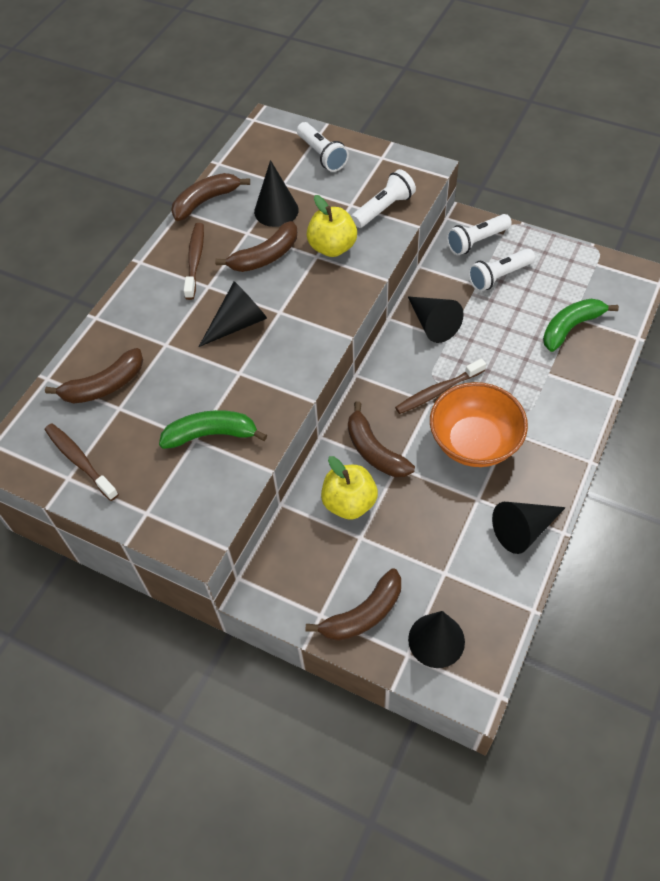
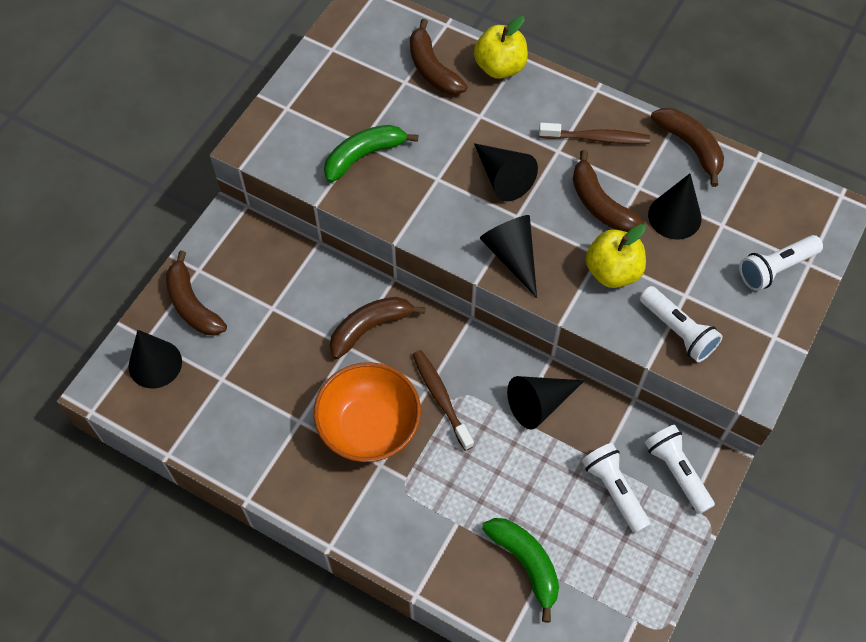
camera: 90 degrees right, 5 degrees up
brown toothbrush [45,423,119,501] -> none
green banana [159,410,267,449] -> green banana turned 120 degrees counterclockwise [324,125,418,183]
yellow apple [321,456,378,520] -> yellow apple moved to [474,16,528,79]
black cone [492,502,566,554] -> black cone moved to [480,215,537,298]

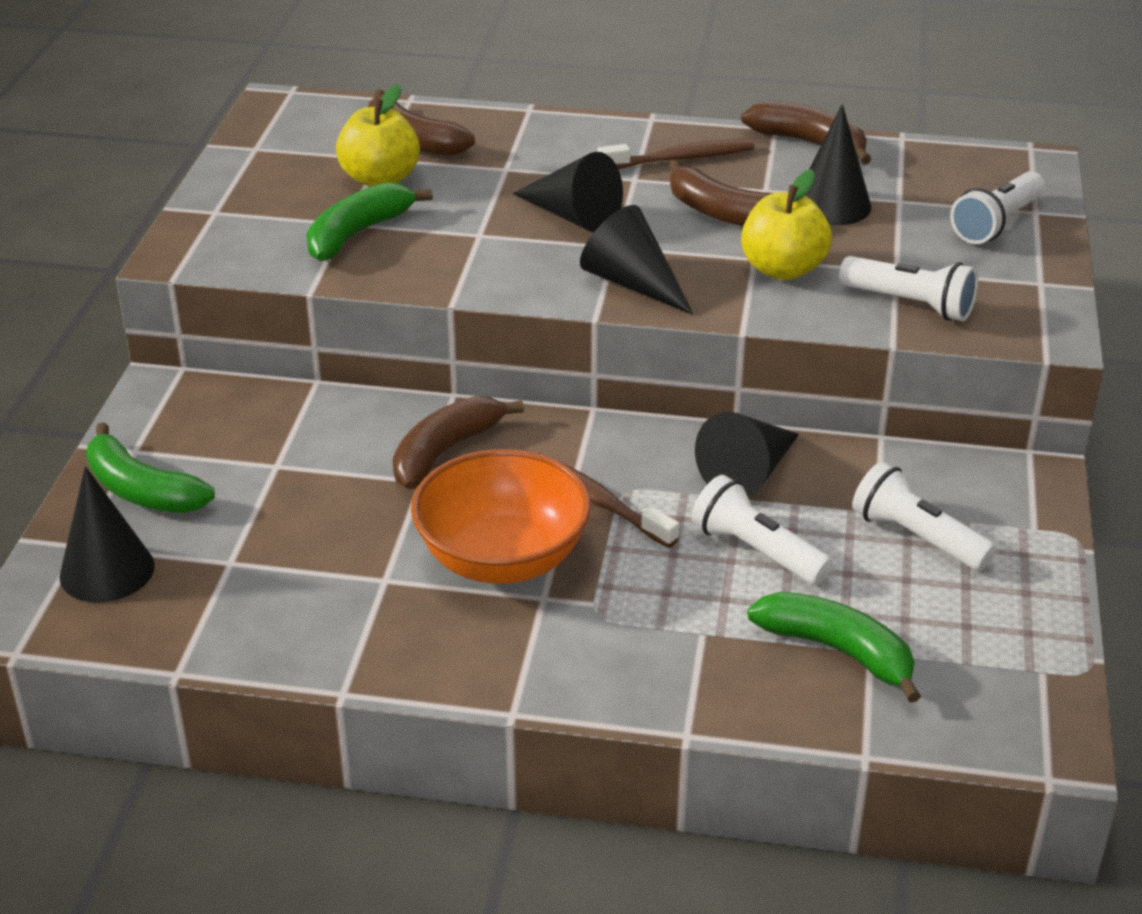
camera: 20 degrees left, 25 degrees down
brown banana [166,251,227,336] -> green banana [86,422,215,513]
yellow apple [474,16,528,79] -> yellow apple moved to [336,85,420,187]
white flashlight [645,425,715,514] -> white flashlight moved to [692,475,833,585]

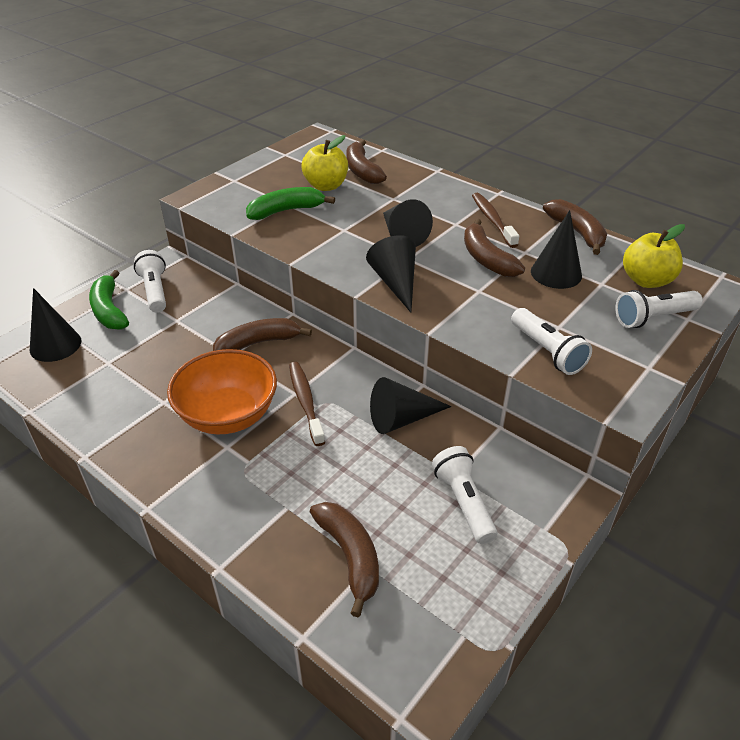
camera: 30 degrees right, 5 degrees up
brown toothbrush [597,139,755,169] -> brown toothbrush turned 120 degrees counterclockwise [472,193,519,248]
white flashlight [692,475,833,585] -> white flashlight moved to [134,250,166,313]
yellow apple [741,169,832,280] -> yellow apple moved to [623,224,685,288]
green banana [747,592,921,703] -> brown banana [310,502,379,617]

